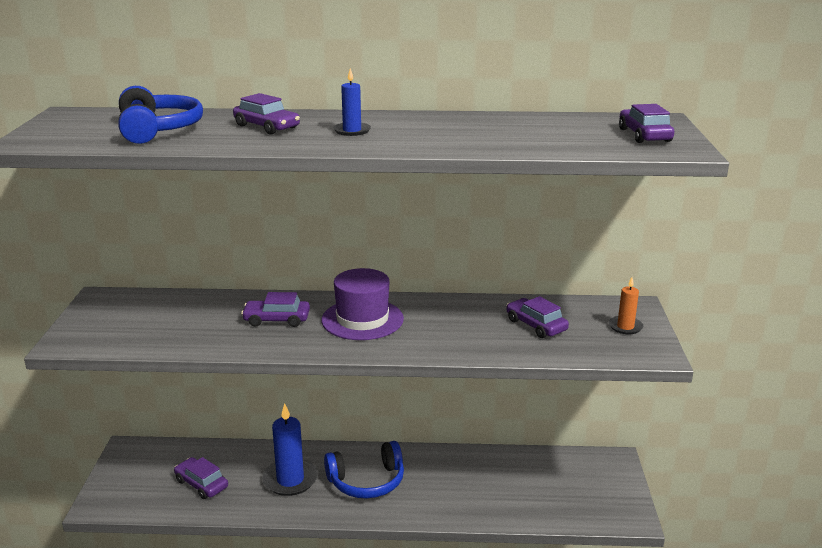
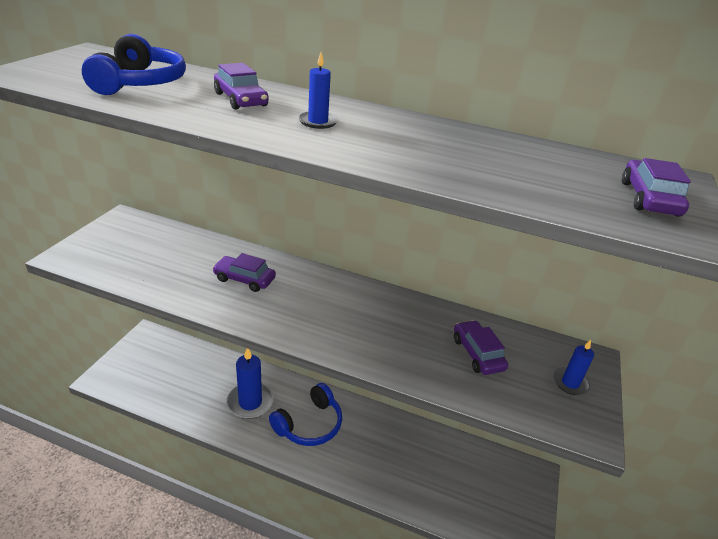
camera: 15 degrees right, 10 degrees up
purple car [174,457,228,499] -> none
purple hat [321,268,404,340] -> none
blue headphones [324,441,404,498] -> blue headphones turned 45 degrees counterclockwise [269,383,342,446]
orange candle [609,277,643,334] -> blue candle [553,340,594,395]

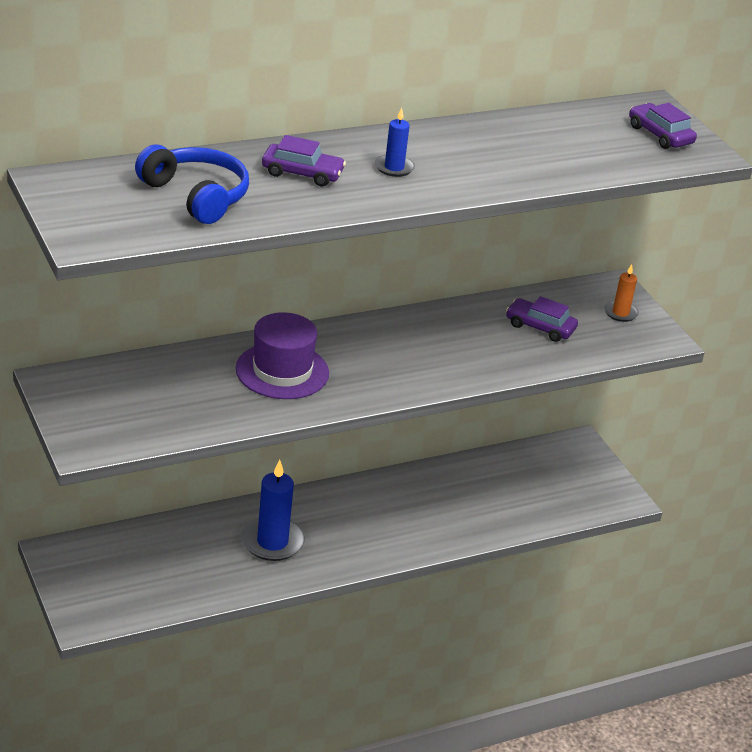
camera: 45 degrees left, 0 degrees up
purple car [212,253,276,292] -> purple hat [236,312,329,399]
blue headphones [269,383,342,446] -> none
blue candle [553,340,594,395] -> orange candle [604,264,639,322]

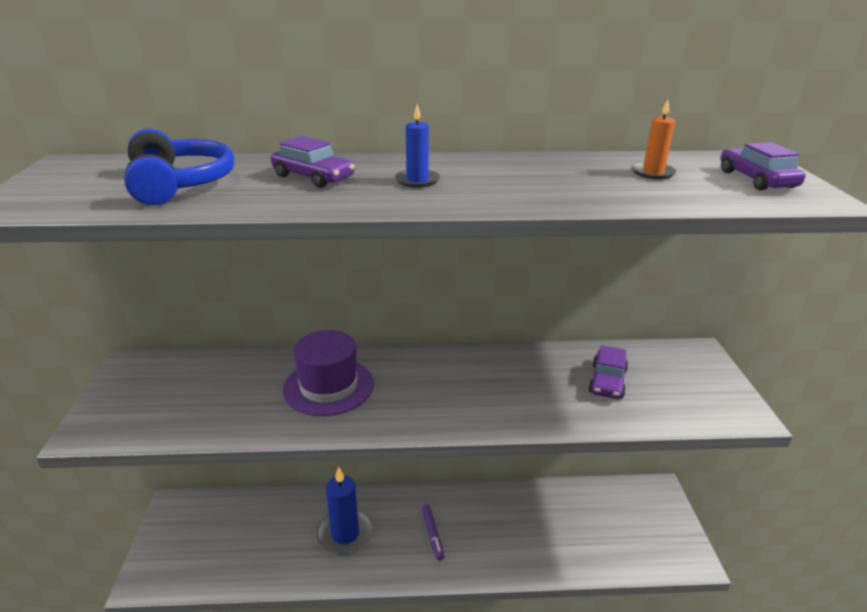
camera: 25 degrees right, 5 degrees down
purple car [506,296,578,342] -> purple car turned 120 degrees counterclockwise [589,345,628,399]
orange candle [604,264,639,322] -> orange candle moved to [632,100,677,179]
none -> purple marker [422,504,444,561]

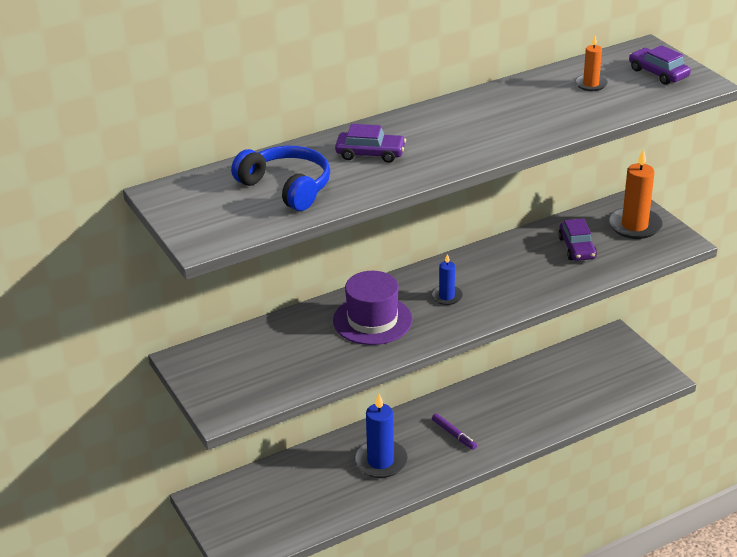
camera: 25 degrees left, 5 degrees up
blue candle [395,104,440,188] -> blue candle moved to [431,254,463,305]
none -> orange candle [608,149,662,239]

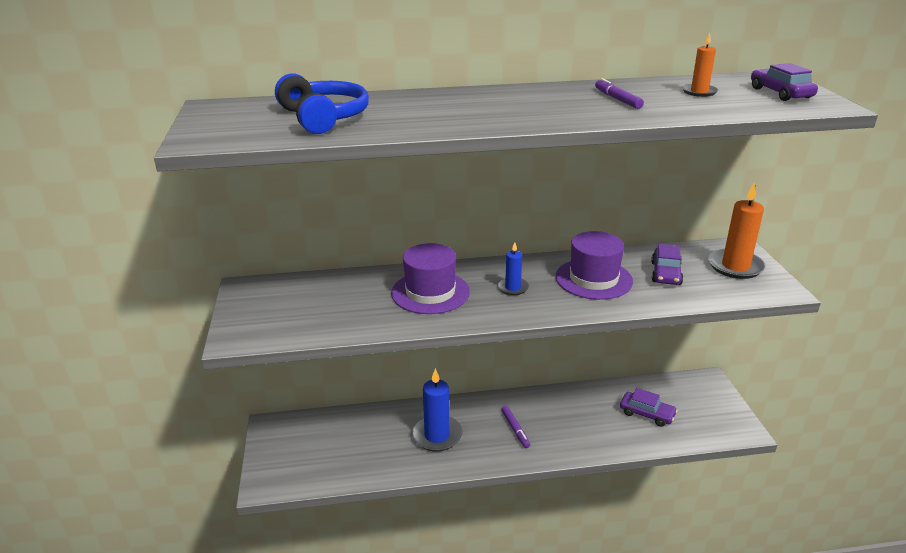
camera: 20 degrees right, 5 degrees down
purple car [335,124,406,163] -> purple car moved to [620,388,678,427]
none -> purple hat [556,231,633,300]
none -> purple marker [595,78,644,109]

